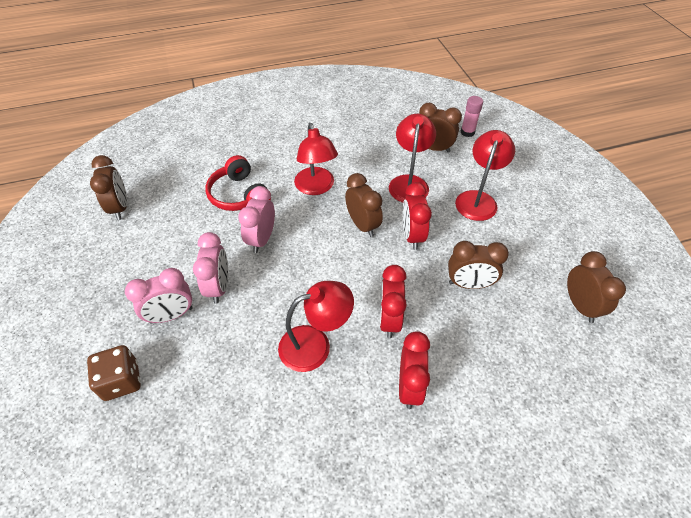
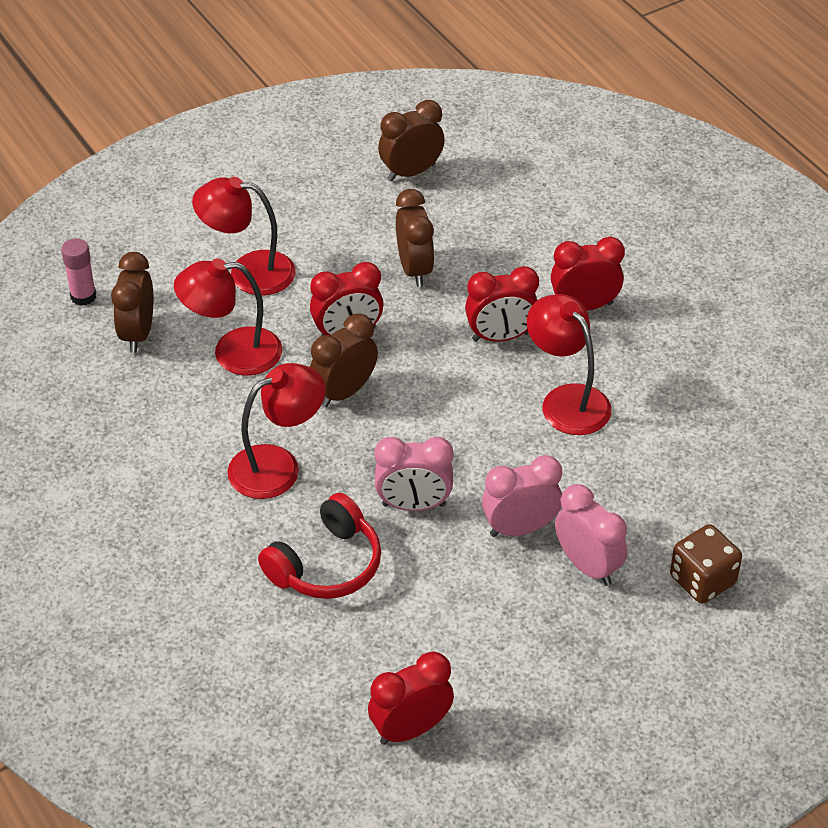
camera: 105 degrees left, 5 degrees down
brown clock [90,155,127,220] -> red clock [368,651,454,745]

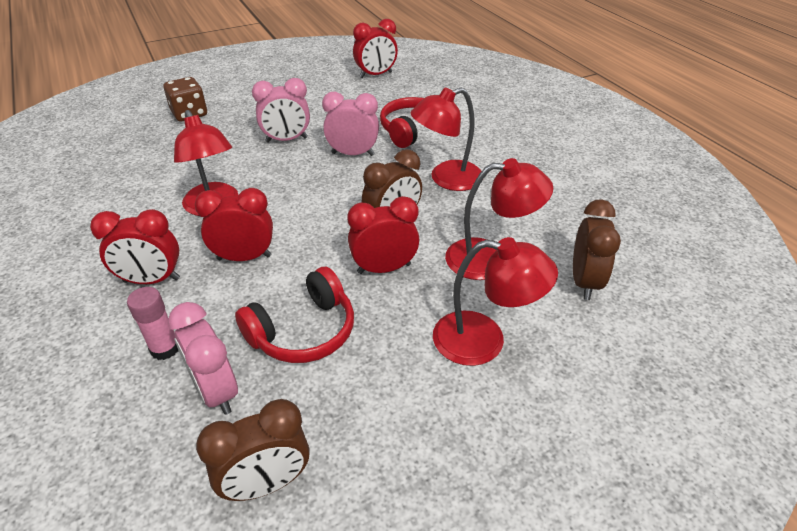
camera: 175 degrees left, 5 degrees down
pink glue stick [61,238,96,306] -> pink glue stick moved to [127,287,178,360]
brown clock [396,189,435,287] -> red headphones [235,267,354,363]
pink clock [555,484,627,586] -> pink clock moved to [168,302,238,415]

